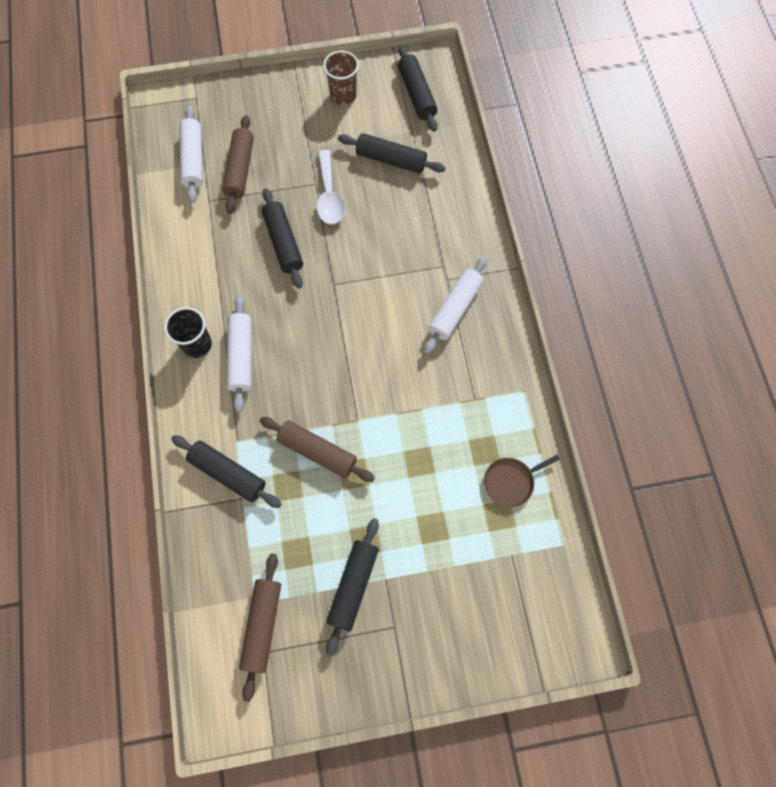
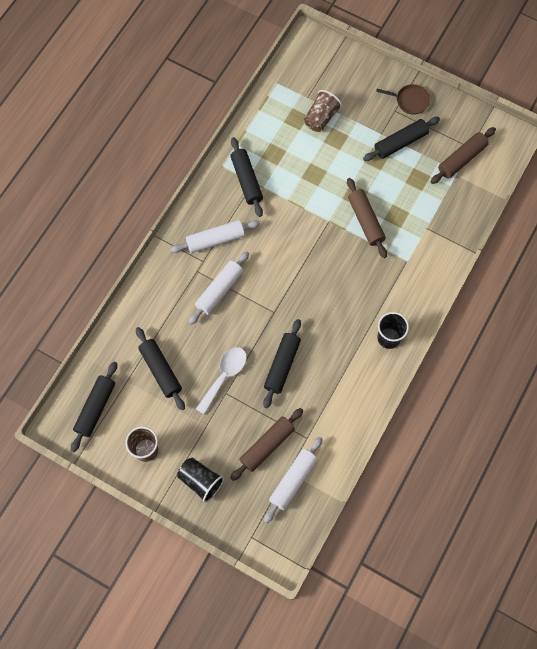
camera: 140 degrees left, 0 degrees up
black rolling pin [171,435,281,508] -> black rolling pin moved to [230,137,263,217]
white rolling pin [227,295,251,413] -> white rolling pin moved to [189,251,249,325]
brown pan [484,455,560,507] -> brown pan moved to [376,84,430,115]
none -> black cup [177,458,224,503]
none -> brown cup [304,90,342,132]

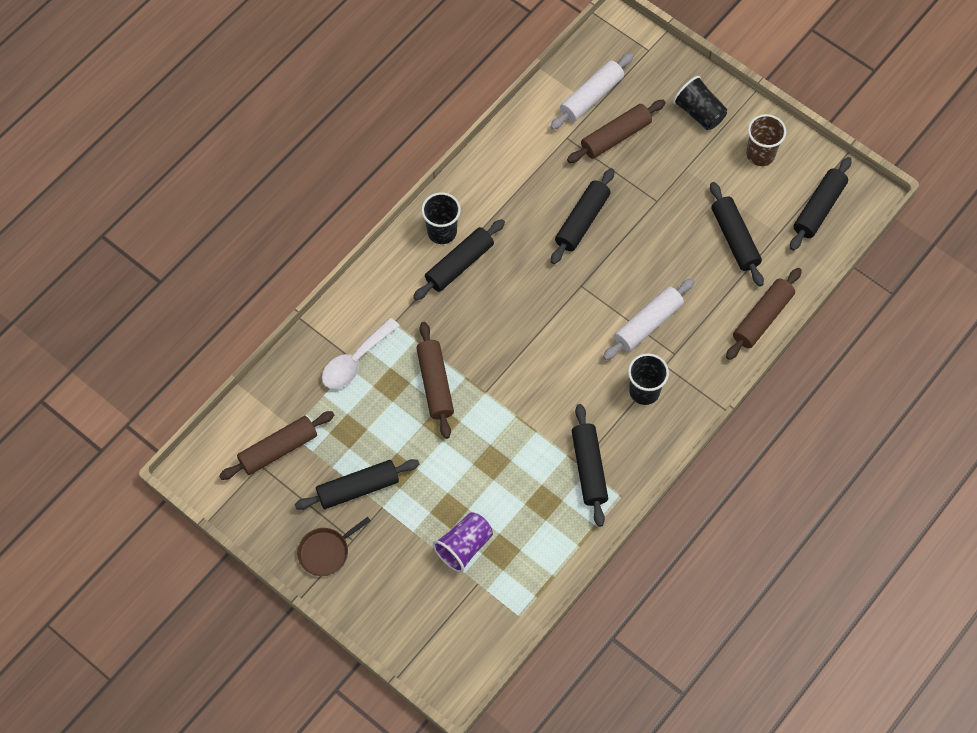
camera: 170 degrees left, 5 degrees down
white rolling pin [170,220,260,253] -> black cup [628,353,669,405]
white spoon [196,347,247,415] -> white spoon moved to [322,318,400,389]
brown cup [304,90,342,132] -> purple cup [433,512,493,573]
brown pan [376,84,430,115] -> brown pan turned 60 degrees counterclockwise [297,517,371,576]
none -> black rolling pin [413,219,505,300]
none -> brown rolling pin [726,268,802,360]

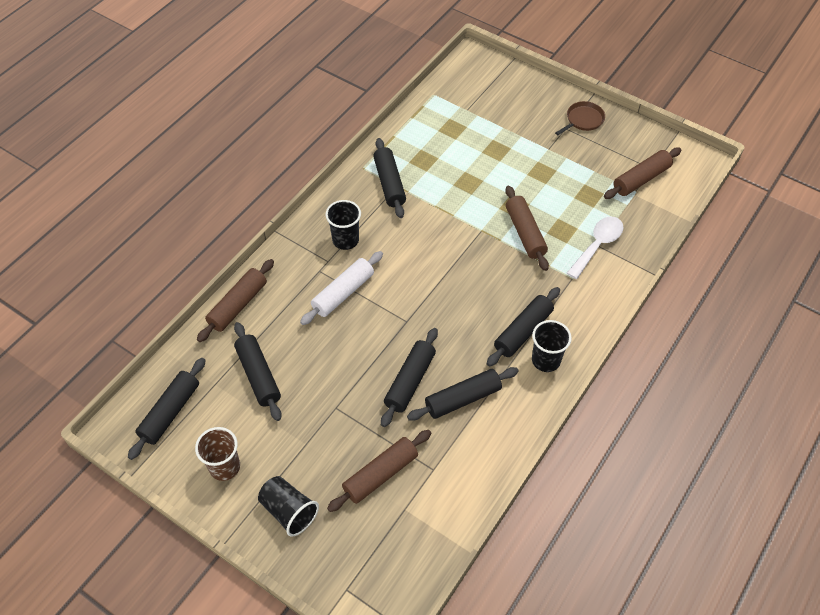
camera: 175 degrees right, 10 degrees down
black rolling pin [295,459,420,510] -> black rolling pin moved to [407,367,519,421]
purple cup [433,512,493,573] -> none
white rolling pin [550,53,633,130] -> none

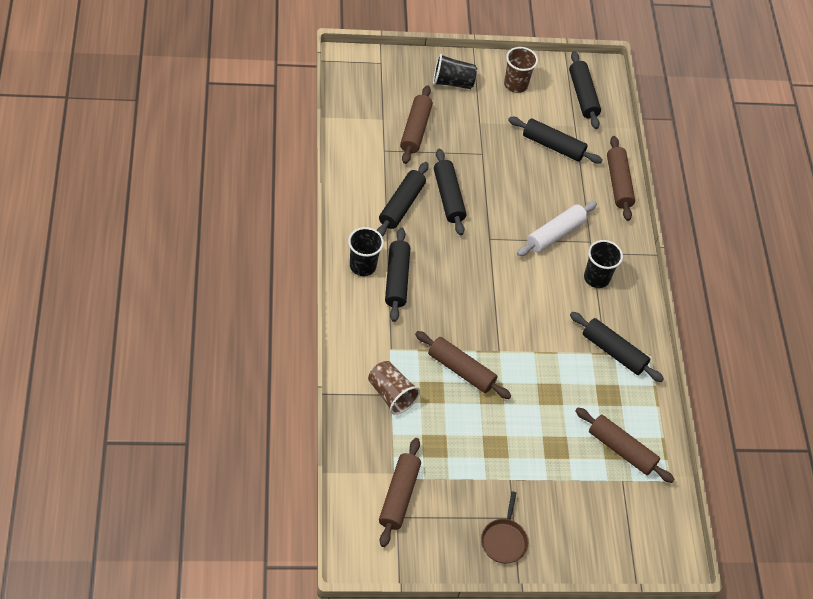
camera: 135 degrees right, 0 degrees up
white rolling pin [300,251,383,325] -> white rolling pin turned 45 degrees clockwise [517,201,597,256]
white spoon [567,217,623,279] -> brown cup [368,361,420,415]
none -> brown rolling pin [575,408,675,483]

